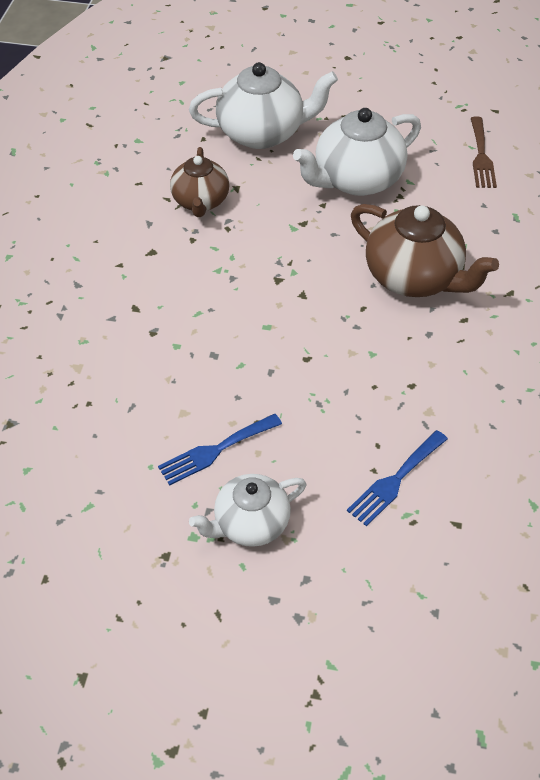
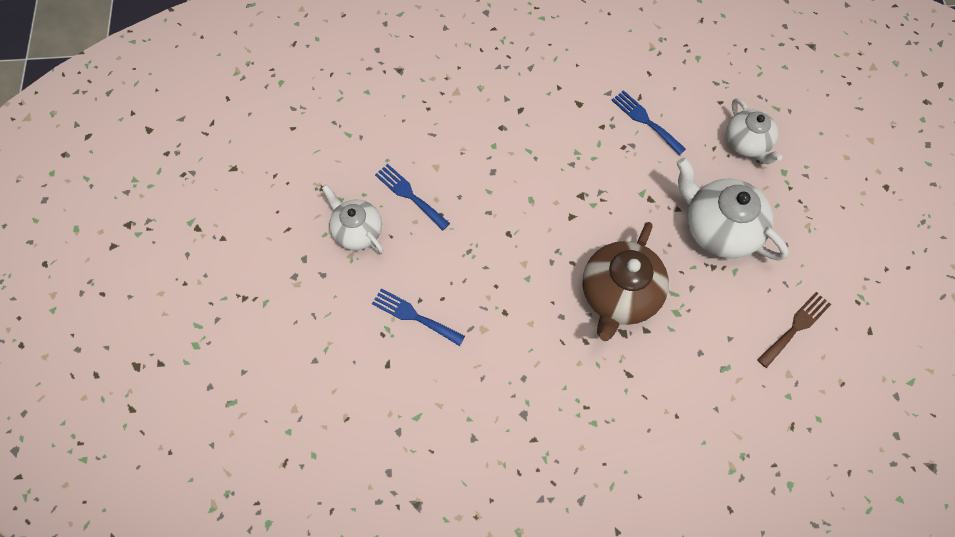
camera: 75 degrees right, 15 degrees up
brown teapot [170,147,229,217] -> blue fork [612,90,686,155]
white teapot [189,62,338,149] -> white teapot [726,98,783,164], size x0.64
brown fork [471,116,497,188] -> brown fork turned 150 degrees clockwise [757,292,831,368]

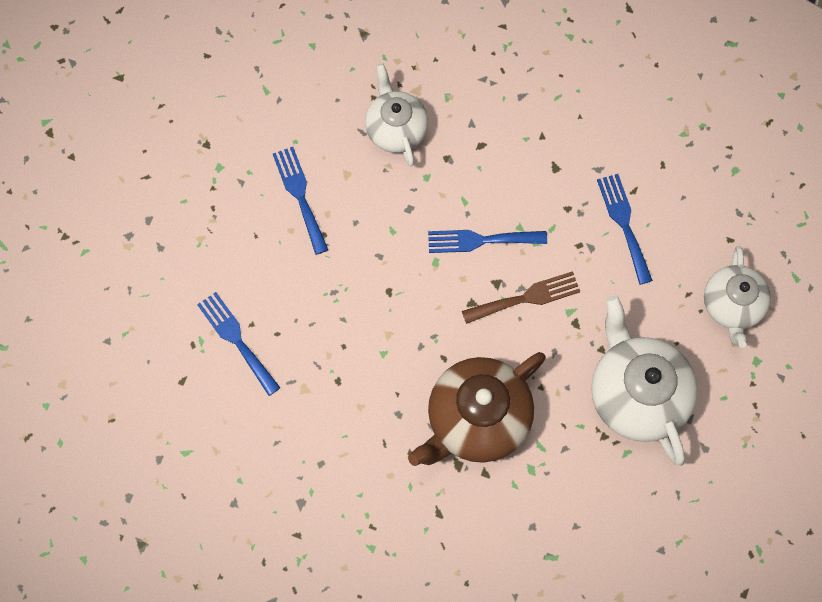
camera: 25 degrees right, 5 degrees up
white teapot [322,184,384,254] -> white teapot moved to [365,64,428,167]
brown fork [757,292,831,368] -> brown fork moved to [462,271,581,324]
none -> blue fork [428,230,547,253]

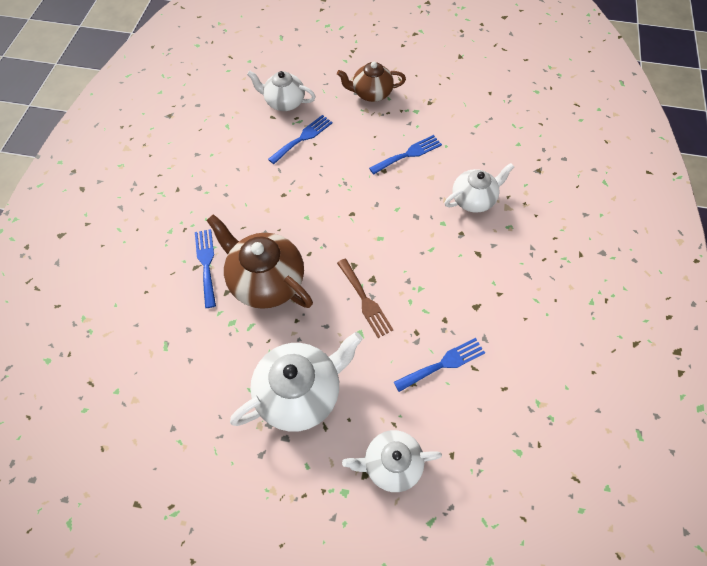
camera: 80 degrees right, 10 degrees down
blue fork [428,230,547,253] -> blue fork moved to [195,229,216,308]
none -> white teapot [247,70,316,111]
none -> brown teapot [337,62,406,102]

